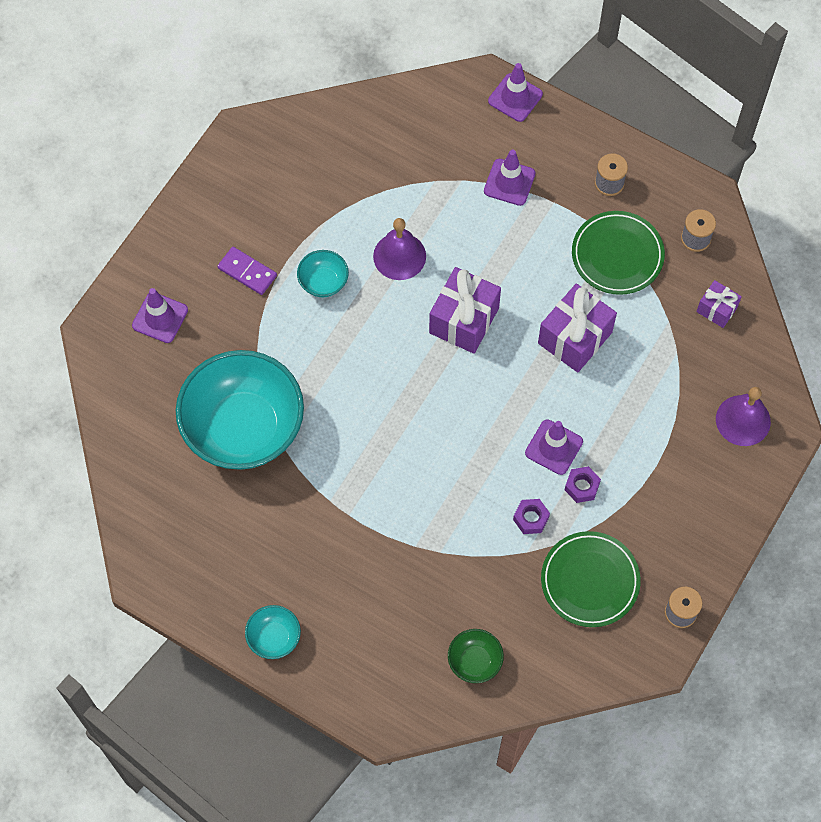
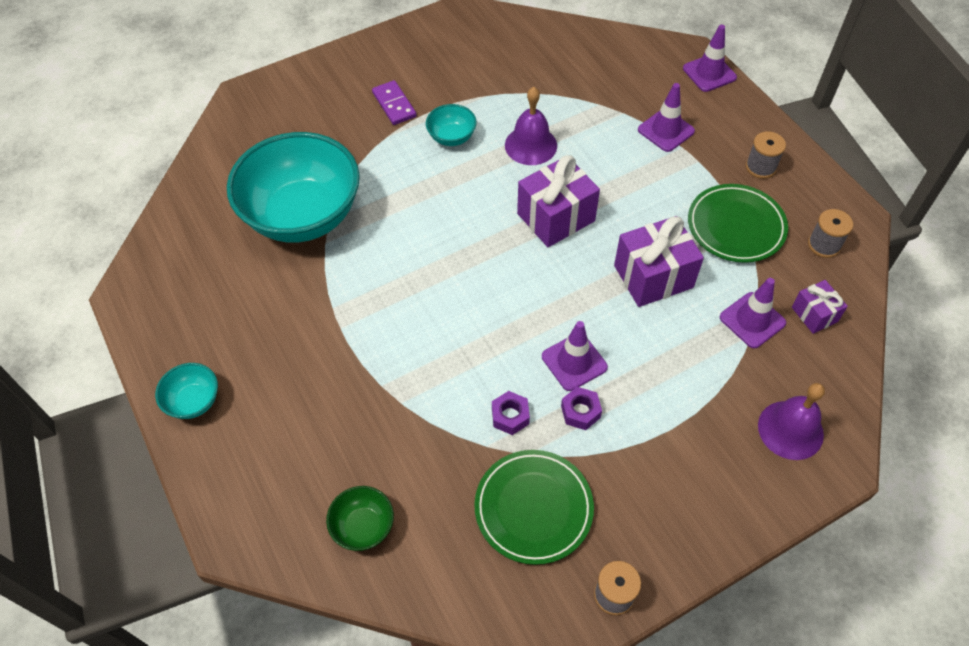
camera: 30 degrees right, 10 degrees down
purple traffic cone [132,288,188,343] -> purple traffic cone moved to [720,278,786,348]

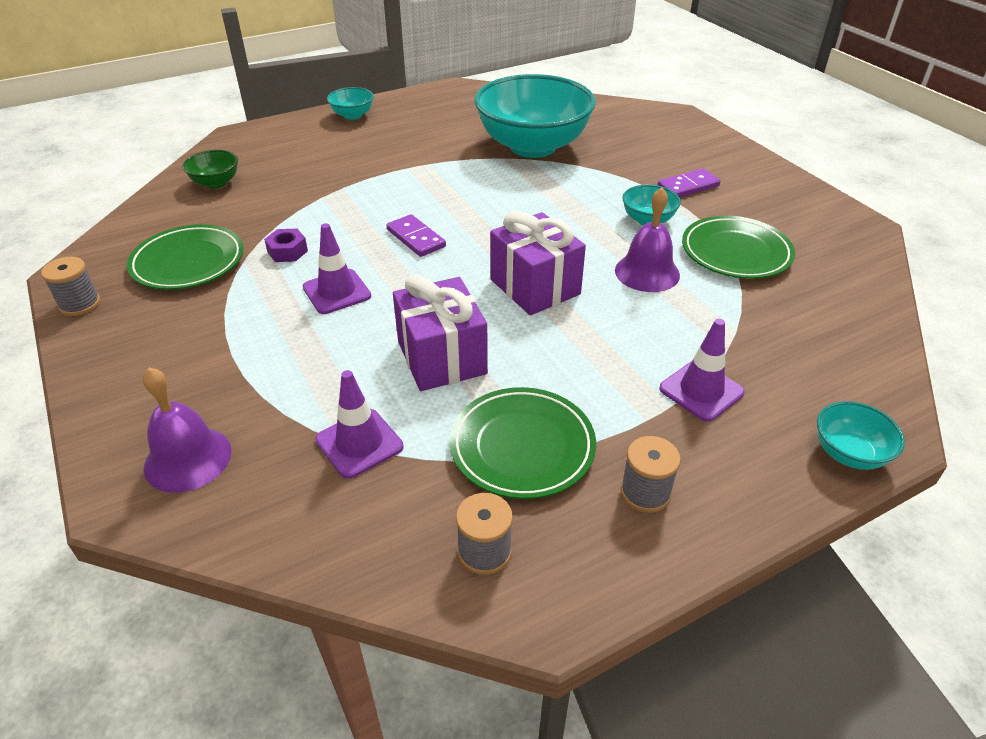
camera: 90 degrees right, 15 degrees down
purple nut [561,387,602,430] -> none
purple traffic cone [683,25,737,92] -> turquoise bowl [817,401,905,470]
purple gift [792,280,848,334] -> none
none -> purple domino [386,214,446,257]
none -> green plate [682,216,795,279]

